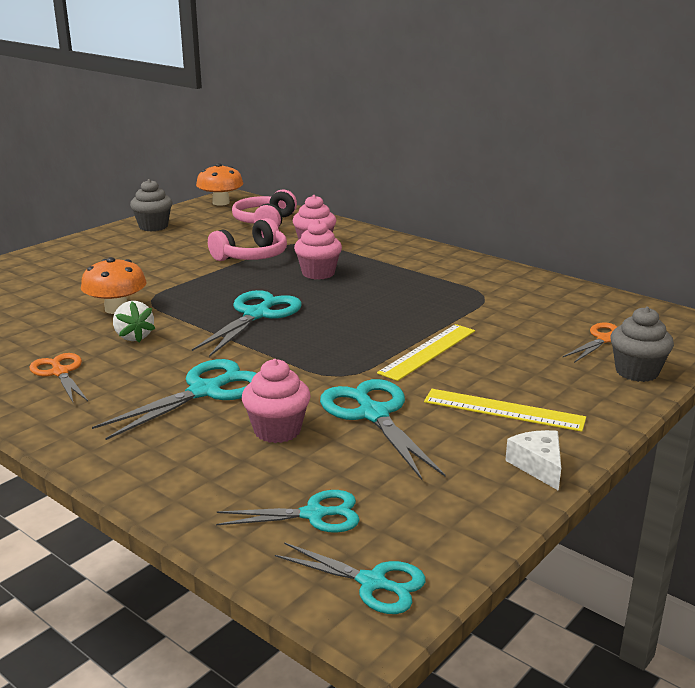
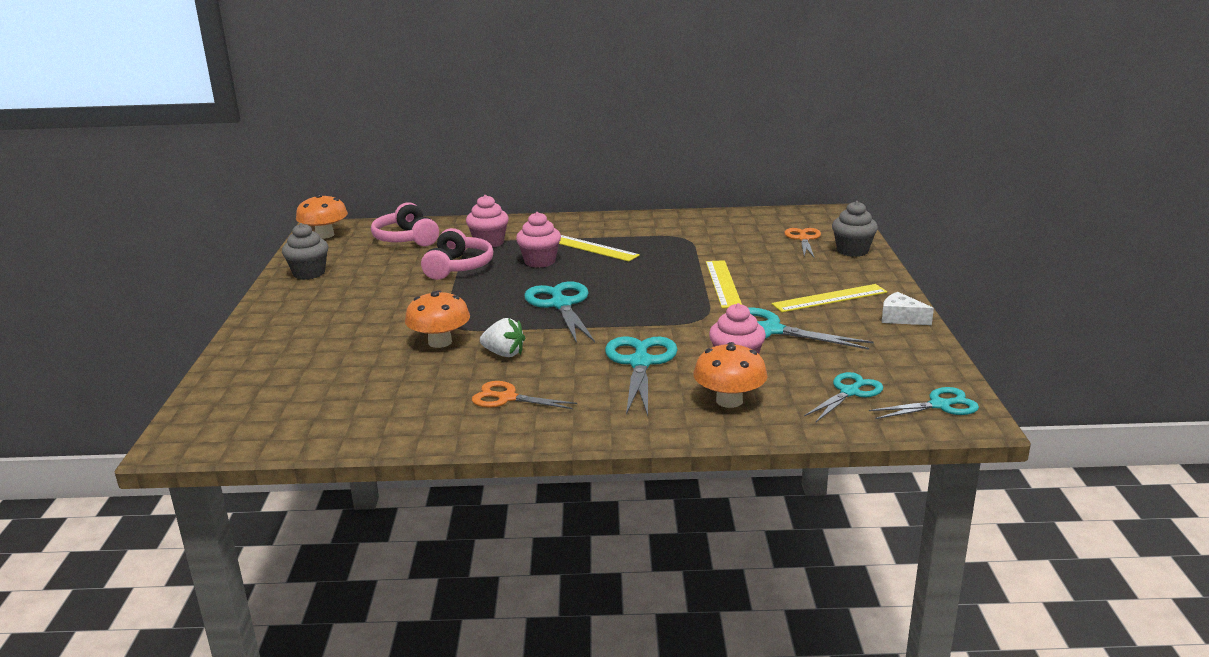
camera: 40 degrees left, 0 degrees up
none -> yellow ruler [559,235,640,262]
none -> orange mushroom [693,342,768,408]

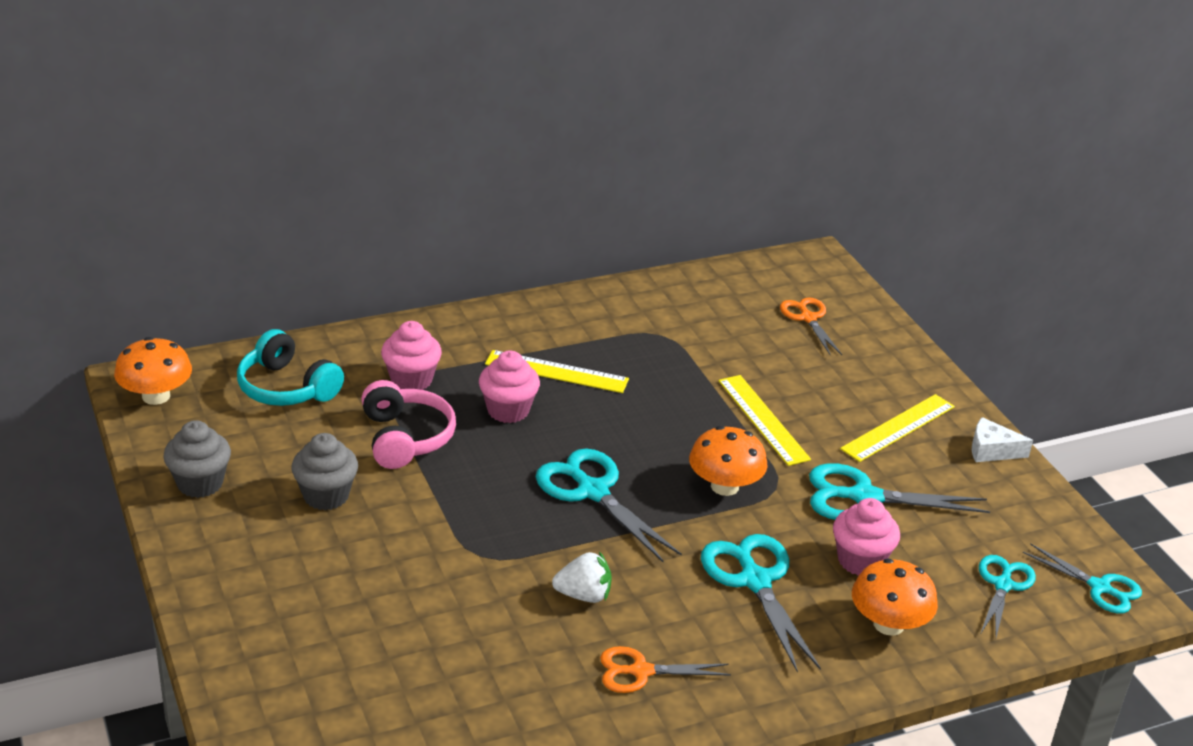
camera: 25 degrees left, 10 degrees up
pink headphones [371,202,439,246] -> turquoise headphones [237,329,344,406]
orange mushroom [405,290,470,348] -> orange mushroom moved to [689,426,767,496]
grey cupcake [832,201,878,257] -> grey cupcake moved to [292,433,358,510]
turquoise scissors [869,387,979,419] -> turquoise scissors turned 75 degrees clockwise [1023,543,1142,614]

